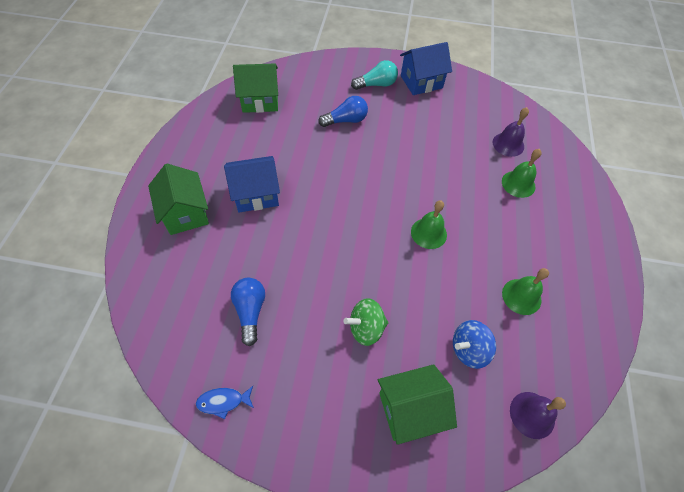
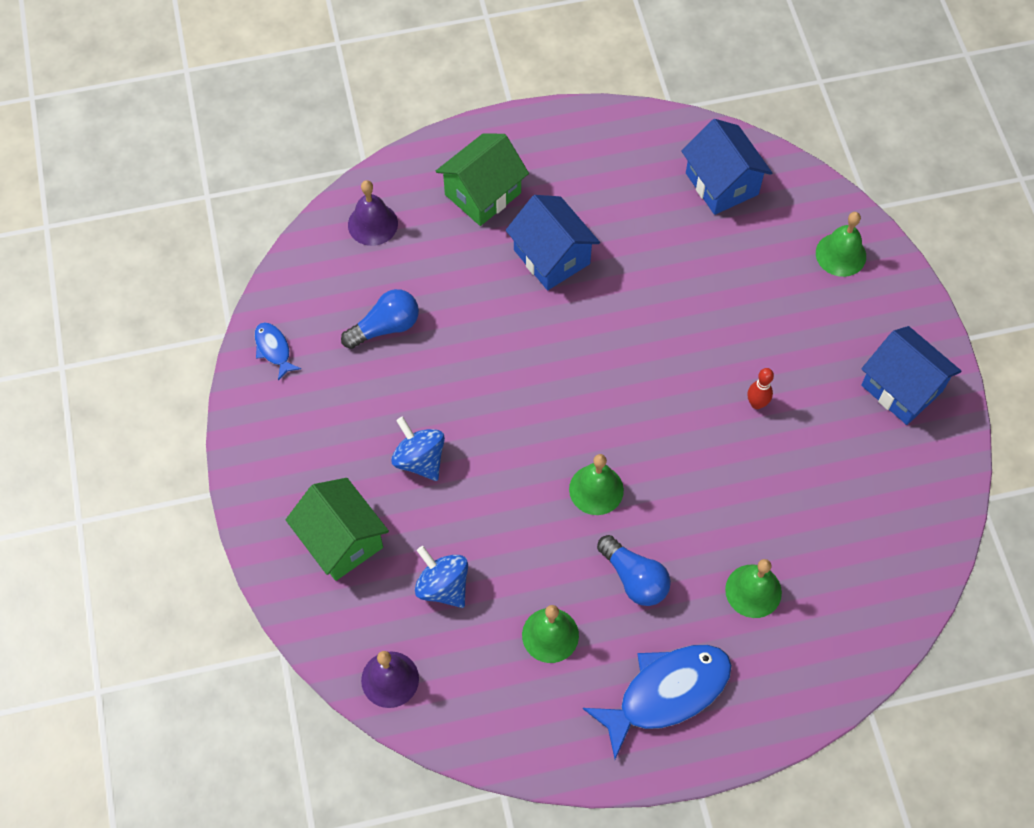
camera: 70 degrees right, 5 degrees up
green house [233,63,278,113] -> blue house [681,119,772,215]
blue light bulb [318,96,368,127] -> blue light bulb moved to [597,535,671,606]
green spinning top [344,298,389,346] -> blue spinning top [391,417,445,481]
turquoise light bulb [351,60,398,90] -> none
purple bell [493,107,529,157] -> purple bell moved to [348,180,398,246]
none -> blue fish [583,645,732,759]
none -> red bowling pin [747,368,774,409]
none -> green bell [816,212,866,277]

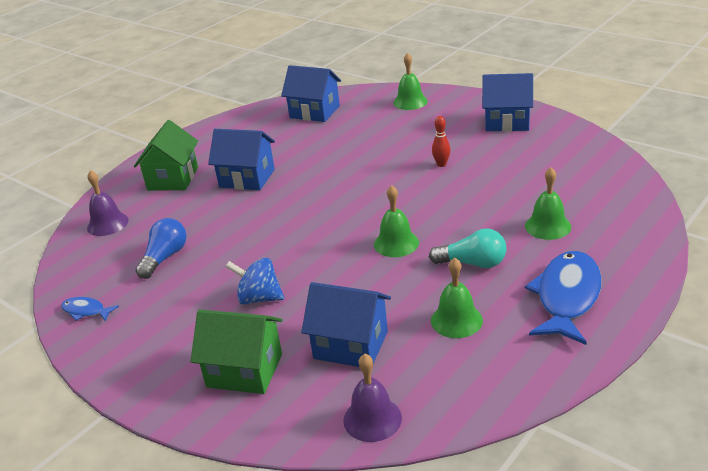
camera: 35 degrees left, 30 degrees down
blue spinning top [415,546,468,608] -> blue house [301,282,391,367]
blue light bulb [597,535,671,606] -> turquoise light bulb [429,228,506,268]

